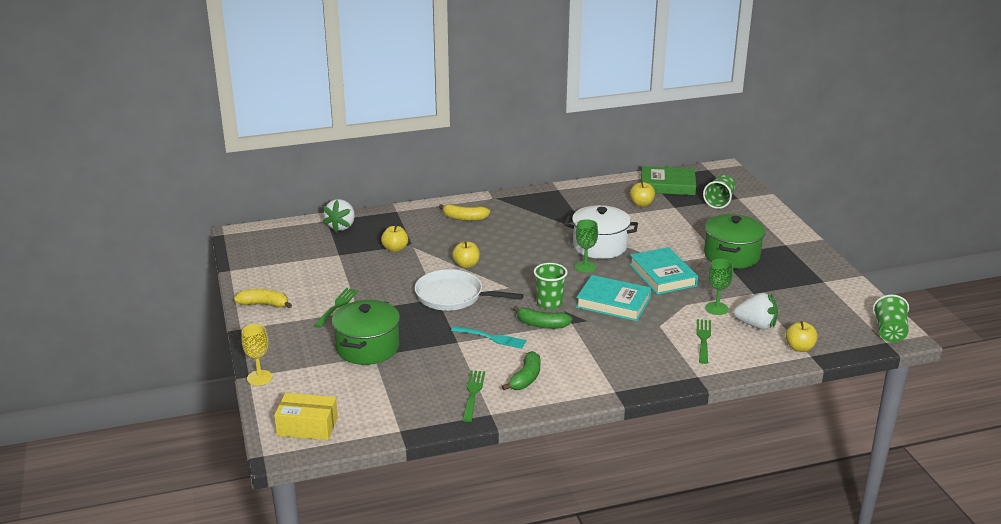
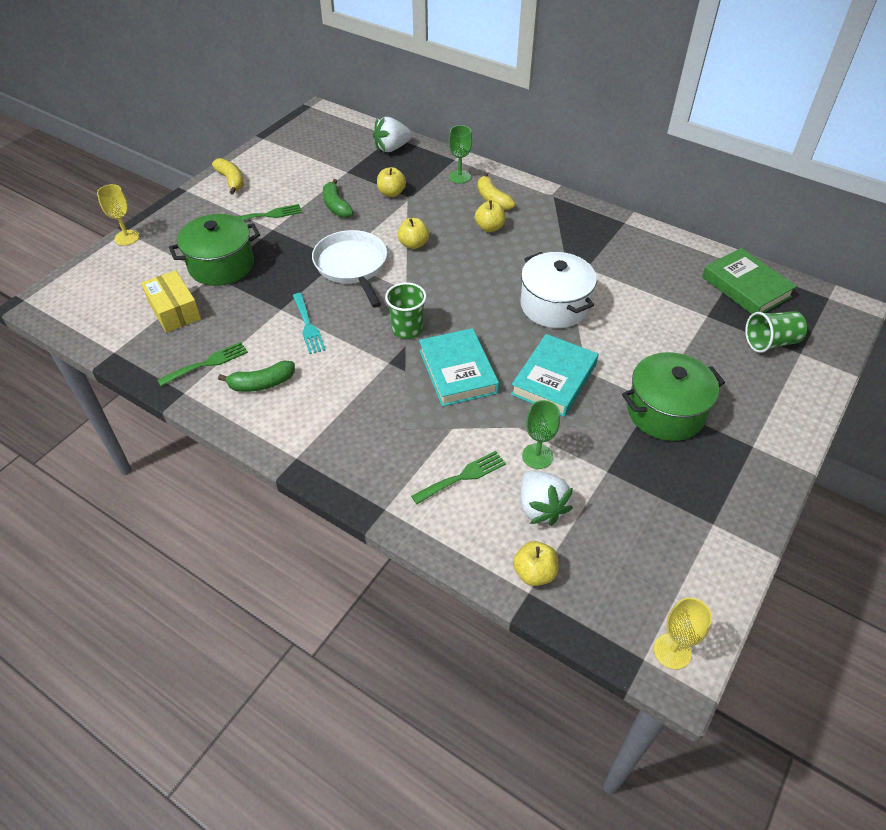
camera: 50 degrees right, 20 degrees up
yellow box [274,393,338,440] -> yellow box moved to [141,270,201,333]
green banana [513,306,572,329] -> green banana moved to [323,179,354,218]
green goblet [575,219,598,273] -> green goblet moved to [449,125,472,183]
yellow apple [630,181,655,207] -> yellow apple moved to [475,200,505,232]
green cup [873,295,909,342] -> yellow goblet [654,598,712,670]

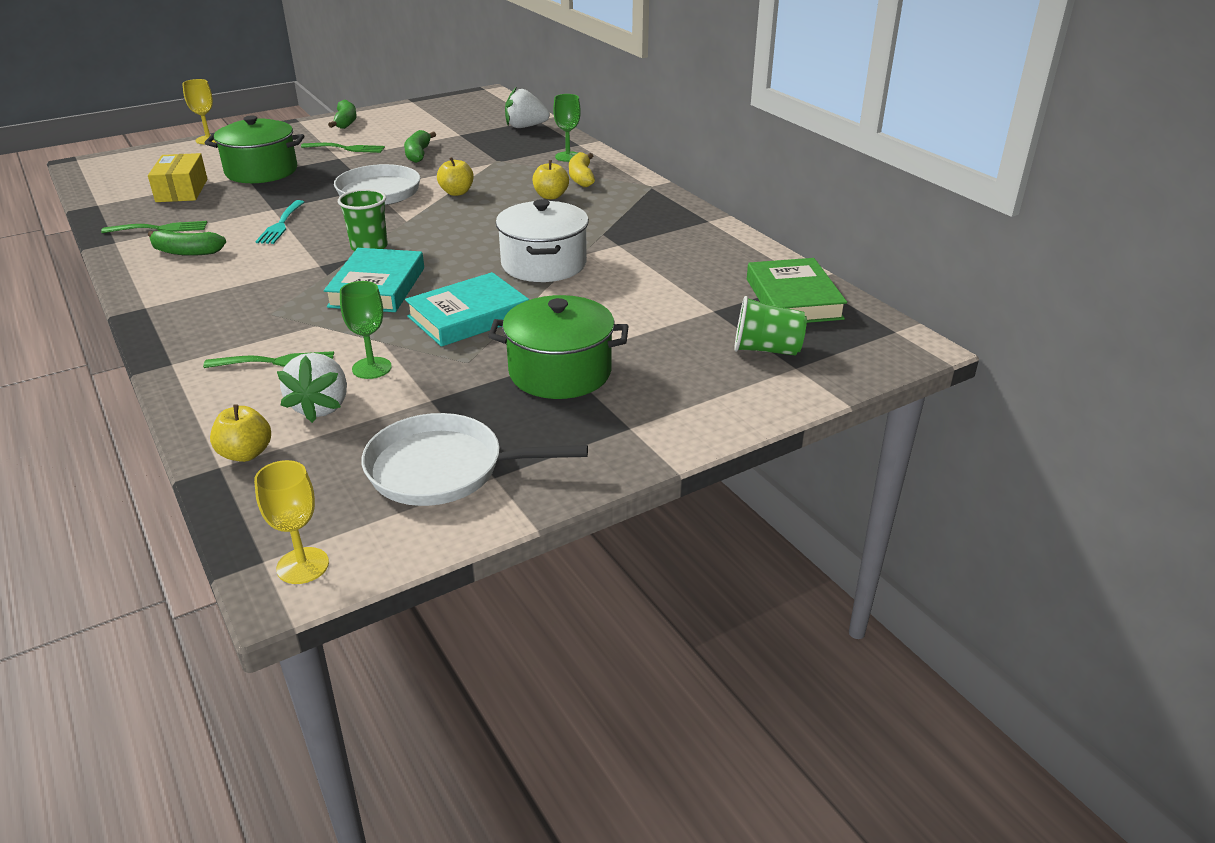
camera: 25 degrees right, 15 degrees down
yellow banana [212,158,244,195] -> green banana [328,100,357,129]
yellow apple [377,167,406,197] -> none
none -> white pan [362,413,588,506]

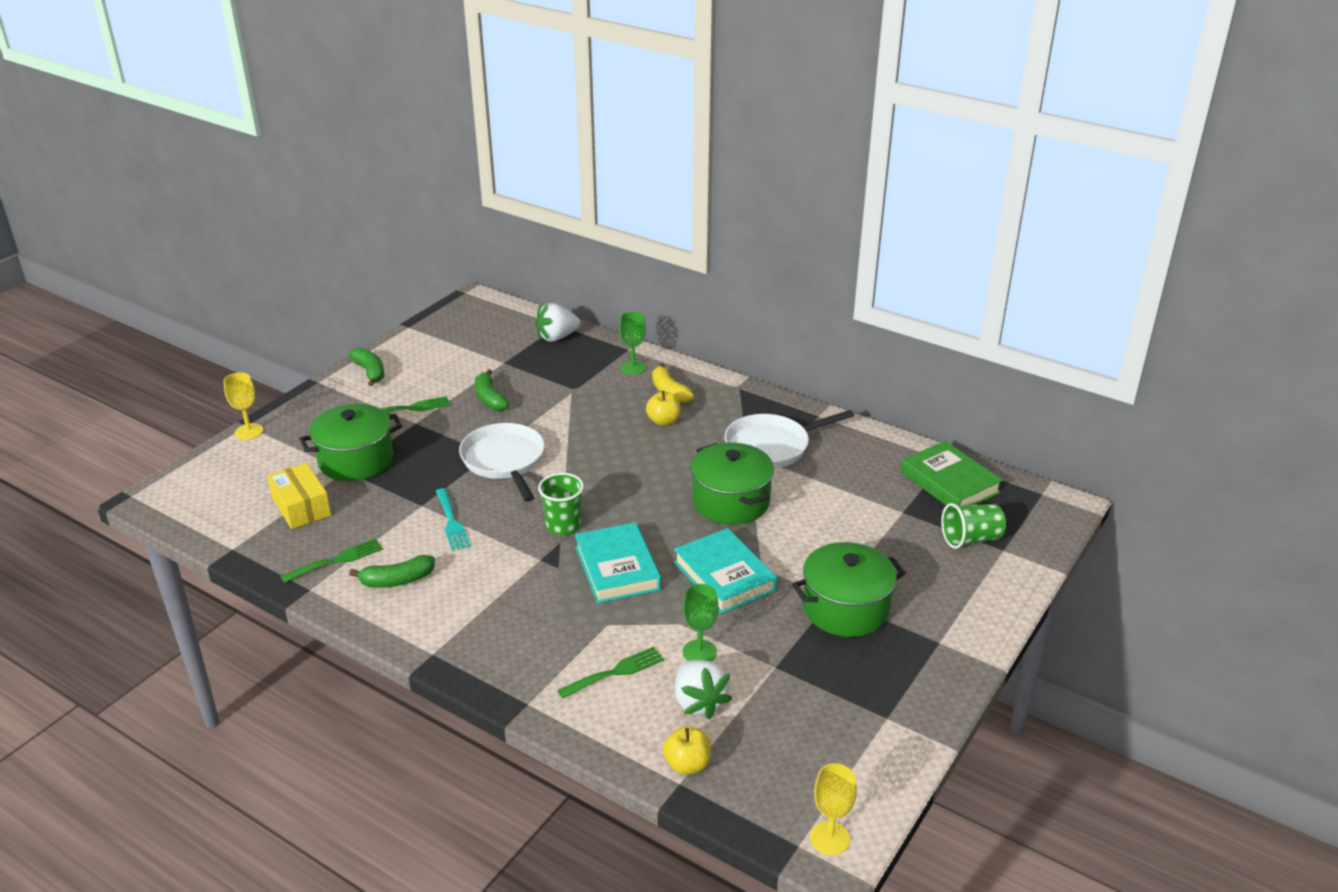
camera: 25 degrees left, 0 degrees up
white pan [362,413,588,506] -> white pan moved to [724,410,854,468]
turquoise book [405,272,529,347] -> turquoise book turned 60 degrees counterclockwise [674,528,777,614]
yellow apple [437,157,474,196] -> none
white pot [496,199,589,282] -> green pot [691,443,774,525]

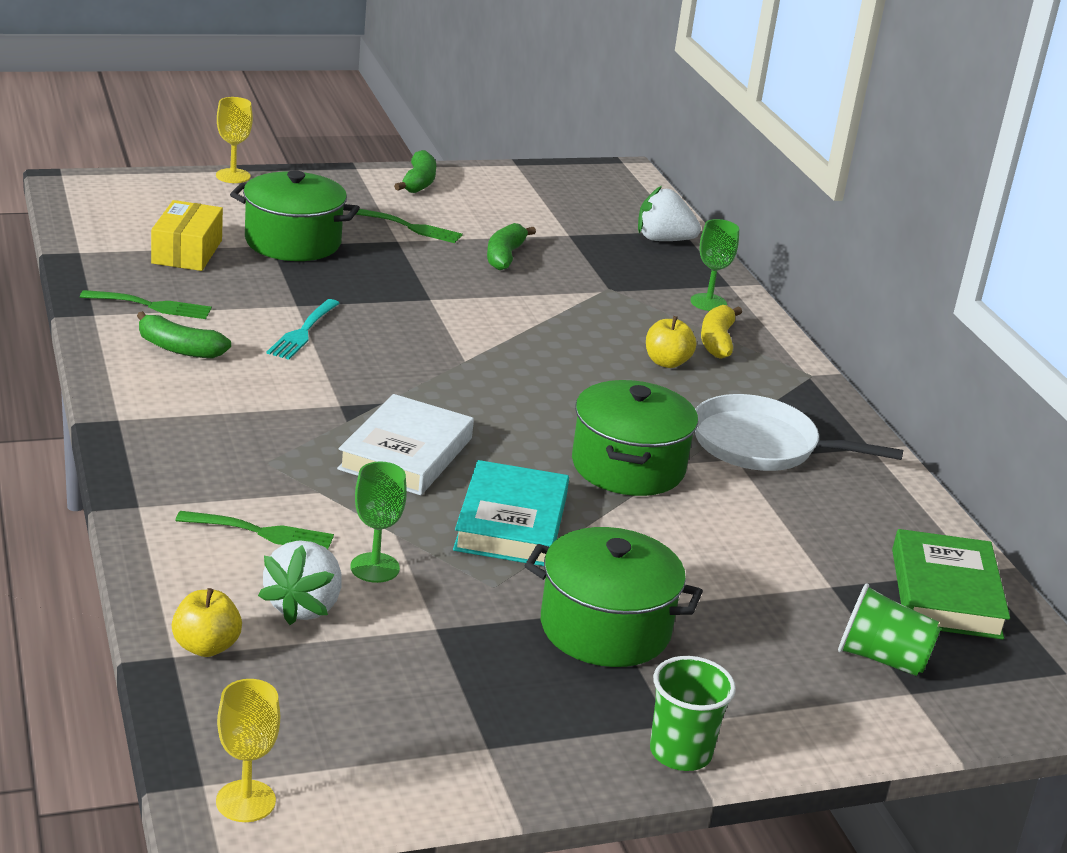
camera: 35 degrees right, 5 degrees down
white pan [459,423,545,502] -> none
green cup [538,473,584,535] -> green cup moved to [650,656,736,771]
turquoise book [575,522,661,603] -> white book [337,394,474,495]

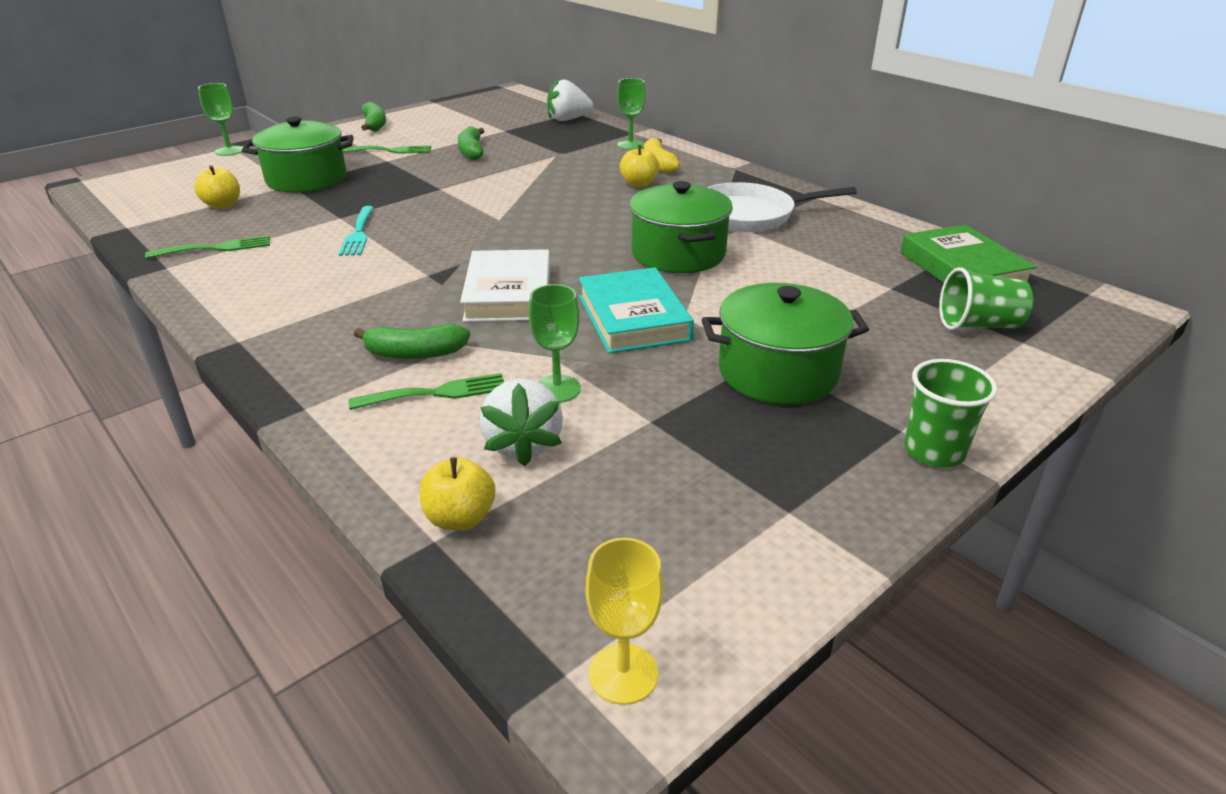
camera: 20 degrees left, 5 degrees up
green banana [137,311,231,358] -> green banana moved to [354,324,470,359]
yellow box [151,200,223,271] -> yellow apple [194,165,240,209]
yellow goblet [216,97,253,183] -> green goblet [198,83,243,156]

